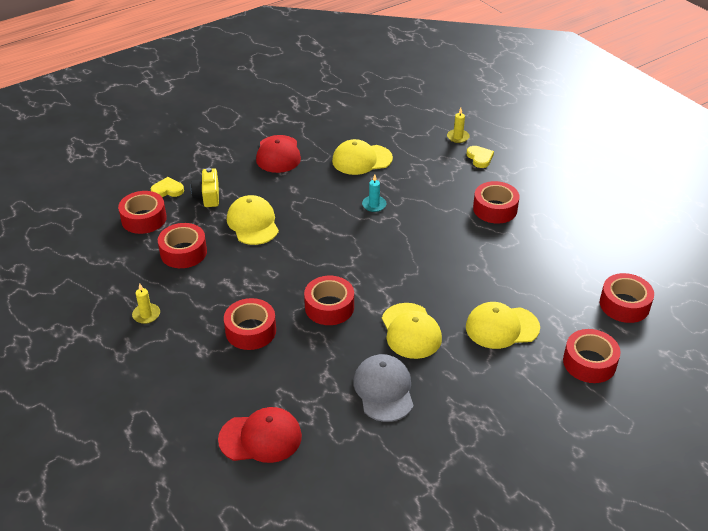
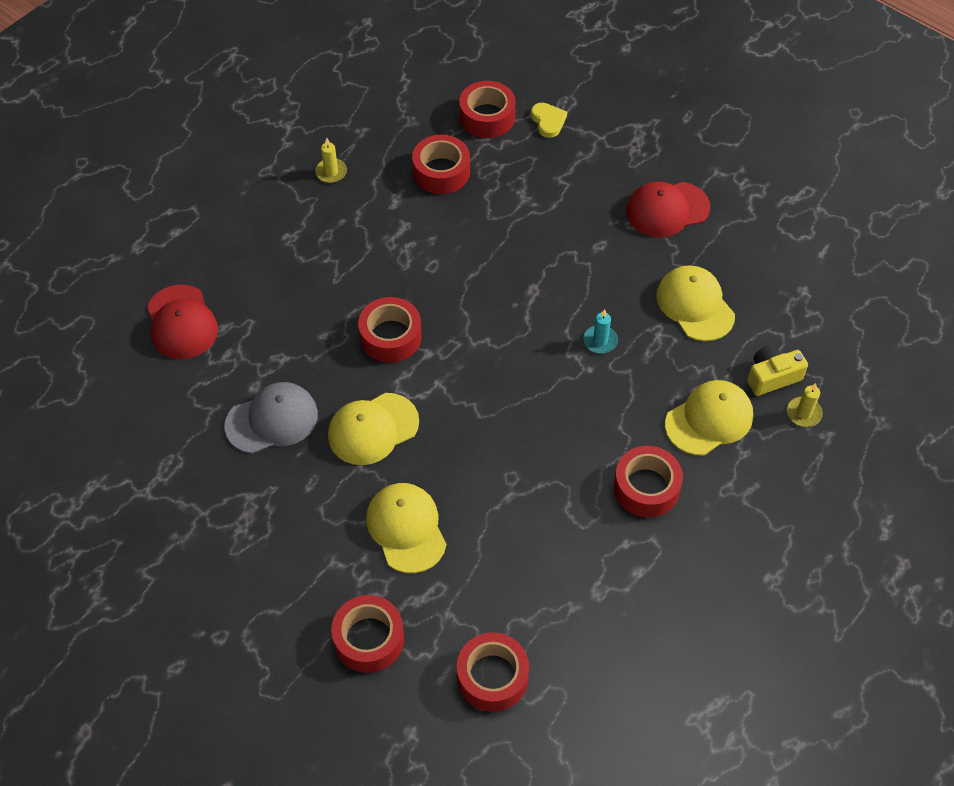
camera: 75 degrees right, 15 degrees up
yellow camera [191,168,219,207] -> yellow camera moved to [747,345,808,396]
red tape [224,298,276,350] -> none
yellow cap [227,195,279,245] -> yellow cap moved to [665,380,753,455]
yellow heart [467,146,494,168] -> none

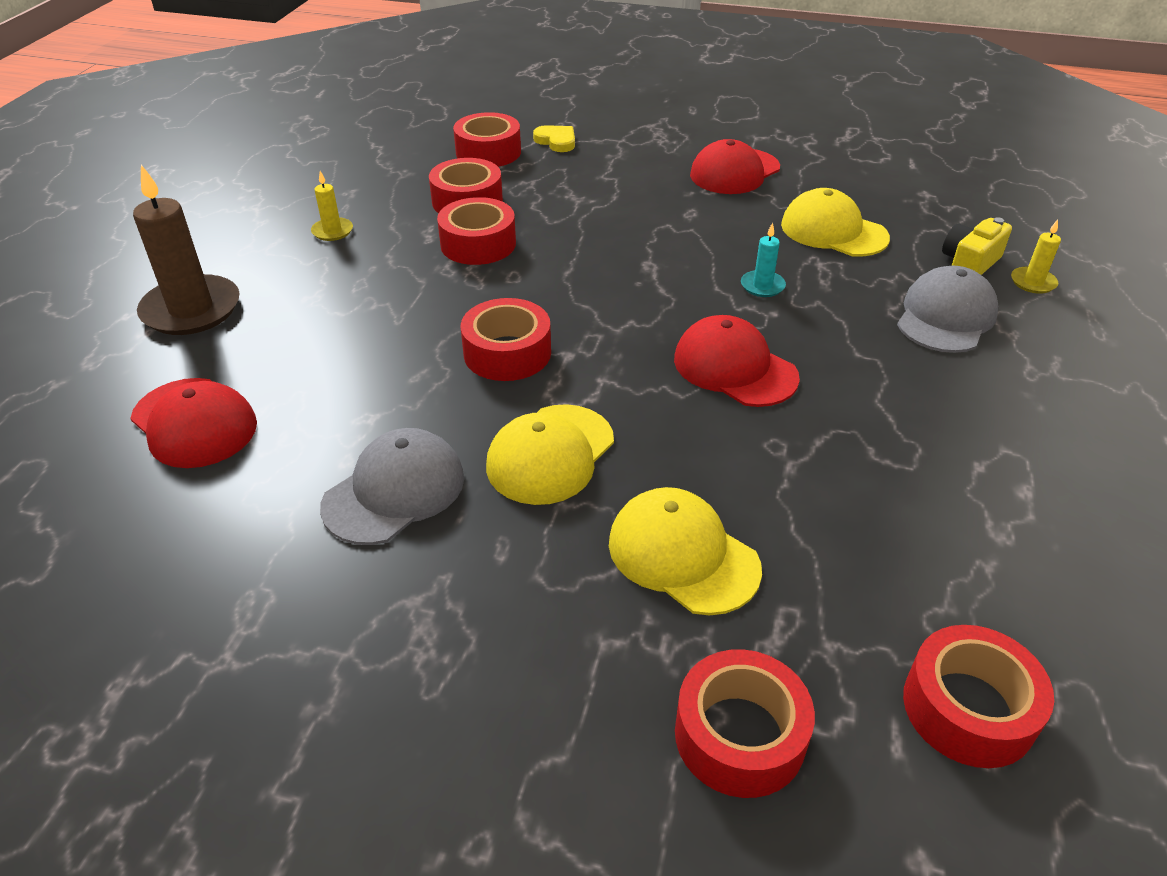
camera: 25 degrees left, 15 degrees down
red tape [614,446,683,517] -> red tape moved to [437,197,516,265]
yellow cap [665,380,753,455] -> grey cap [897,266,999,353]
none -> brown candle [133,165,240,335]
none -> red cap [674,315,800,407]

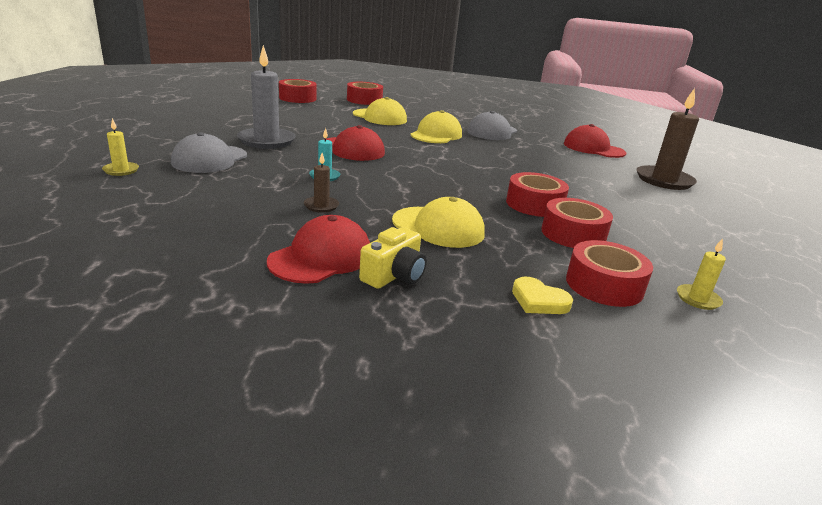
camera: 170 degrees right, 15 degrees down
yellow candle [311,171,353,241] -> yellow candle moved to [677,238,726,310]
red tape [461,298,551,381] -> none
yellow cap [781,188,890,257] -> yellow cap moved to [392,197,485,248]
yellow camera [942,217,1012,275] -> yellow camera moved to [359,227,427,289]
none -> grey candle [237,45,296,149]
none -> brown candle [304,153,339,213]

